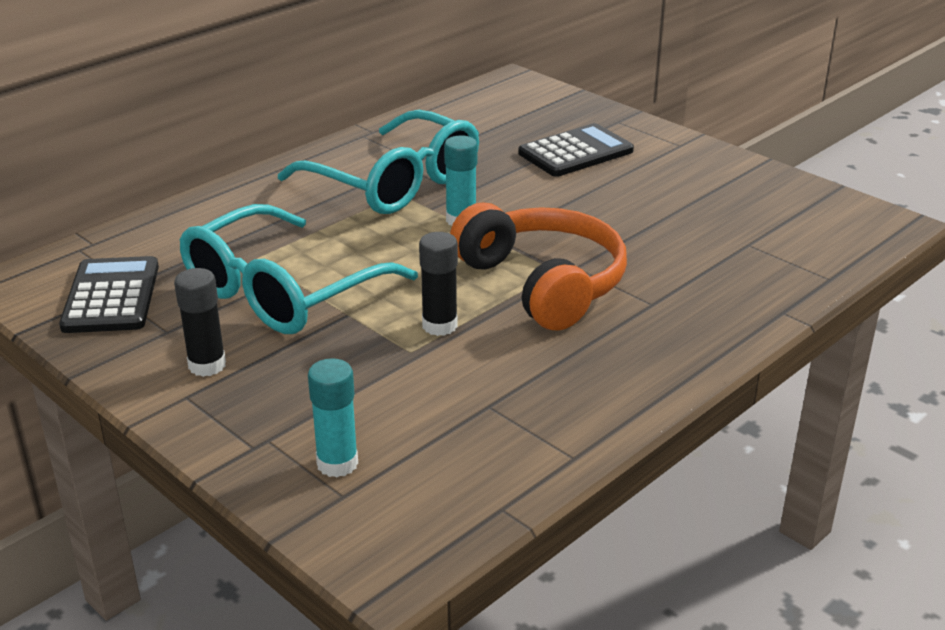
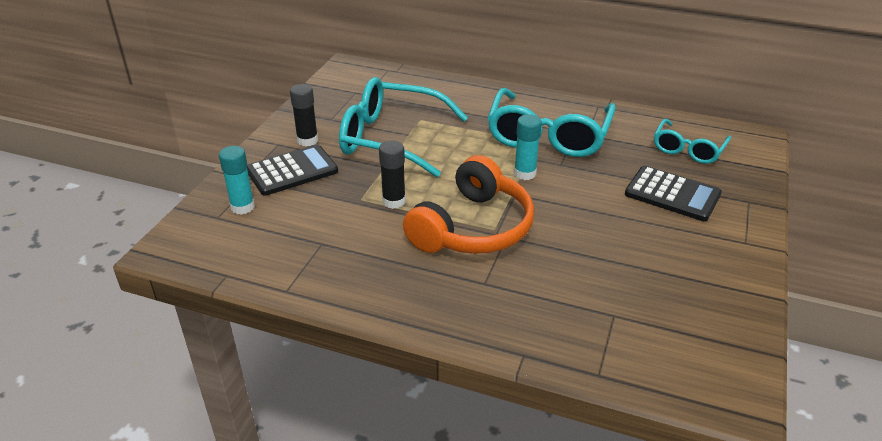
camera: 65 degrees right, 5 degrees up
black calculator [59,256,159,333] -> black calculator moved to [247,144,338,196]
none -> turquoise glasses [654,119,731,164]

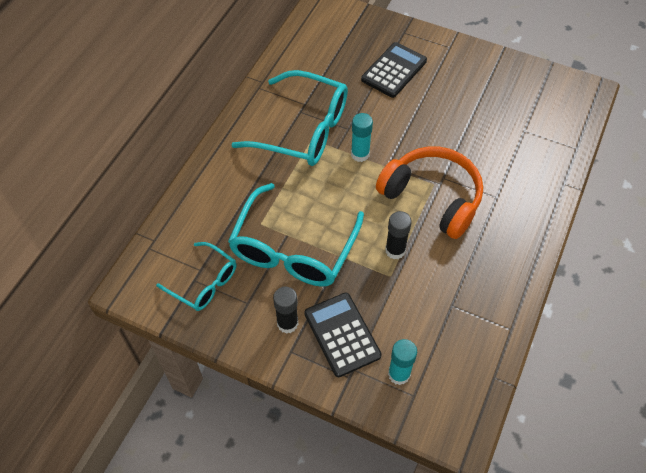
camera: 85 degrees left, 20 degrees up
turquoise glasses [654,119,731,164] -> turquoise glasses moved to [156,242,236,311]

